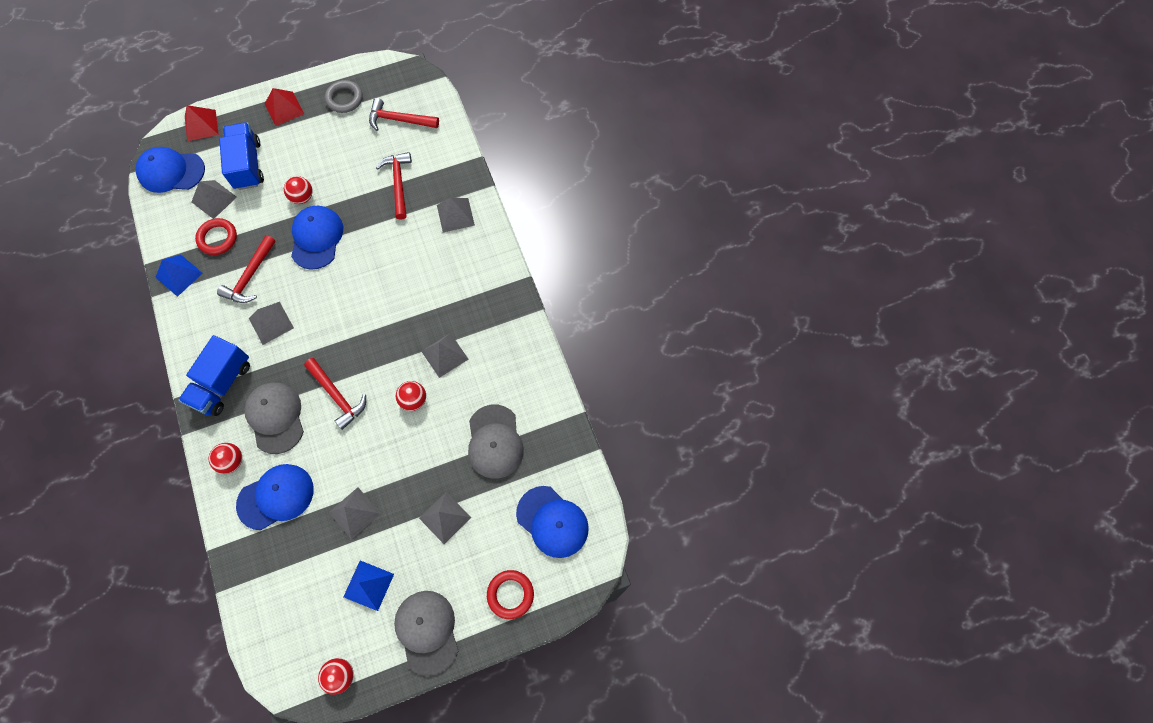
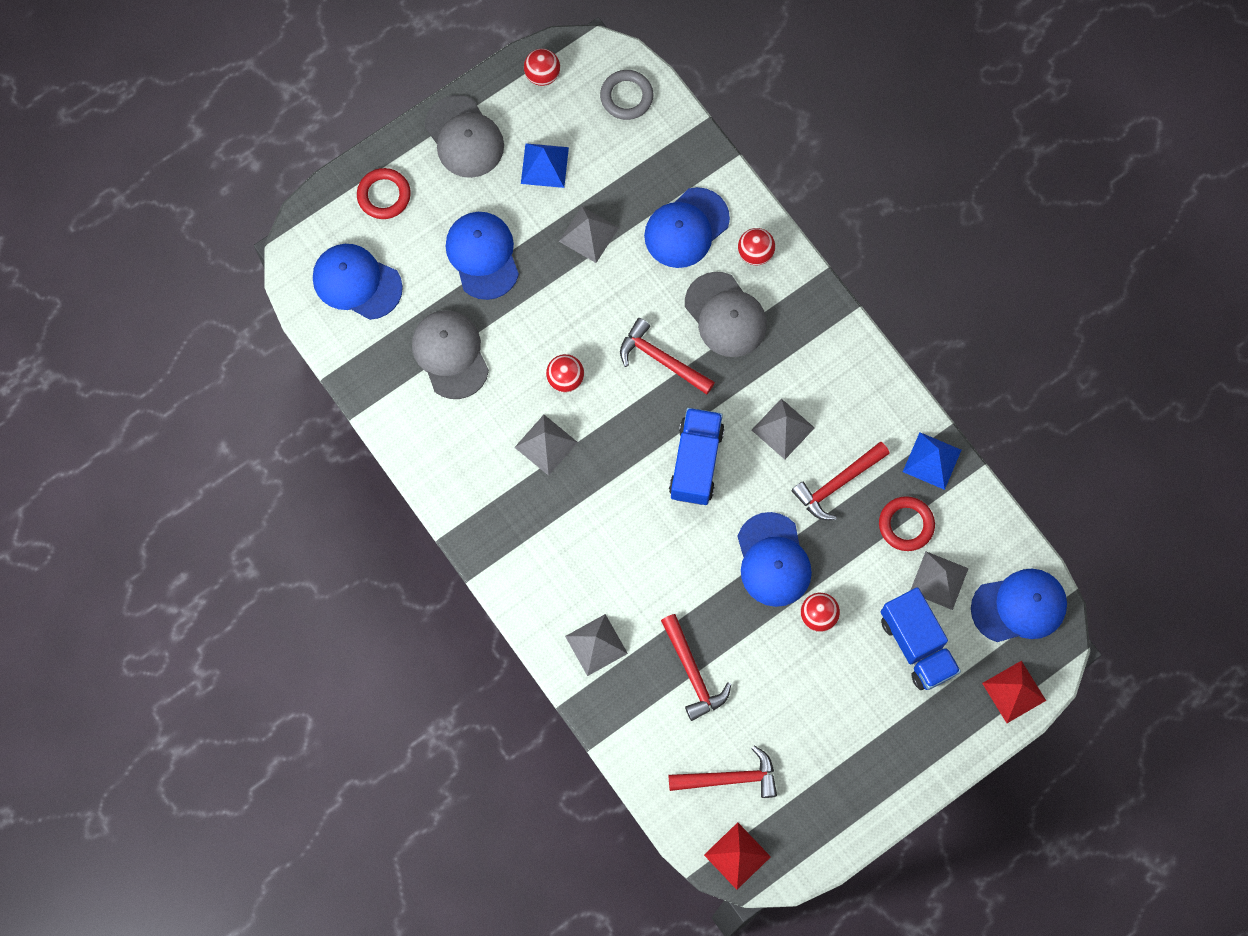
camera: 165 degrees right, 5 degrees up
blue truck [178,335,250,416] -> blue truck moved to [669,408,725,505]
red hammer [217,235,276,303] -> red hammer turned 135 degrees counterclockwise [791,442,890,520]
red pyramid [265,88,304,126] -> red pyramid moved to [704,822,771,890]
grey ring [325,80,363,113] -> grey ring moved to [600,70,654,120]
grey pyramid [419,492,471,544] -> blue cap [446,212,519,300]

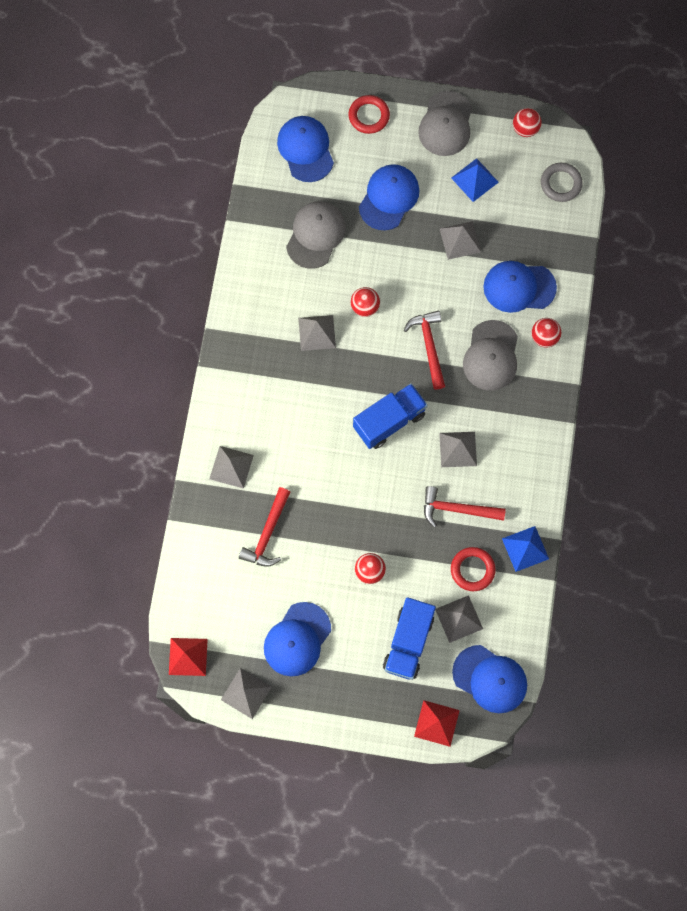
camera: 45 degrees right, 0 degrees up
red hammer [668,745,777,798] -> none
blue cap [737,512,812,607] -> blue cap moved to [264,602,331,676]
none -> grey pyramid [221,668,272,719]

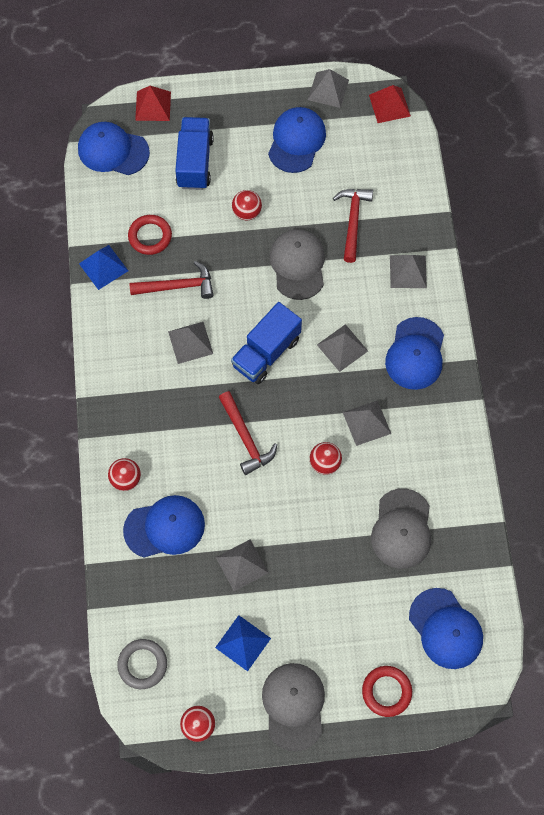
camera: 165 degrees right, 5 degrees down
blue cap [359,164,419,230] -> blue cap moved to [385,317,444,390]
grey pyramid [435,595,483,643] -> grey pyramid moved to [317,324,368,372]
grey cap [463,320,518,391] -> grey cap moved to [270,229,325,300]

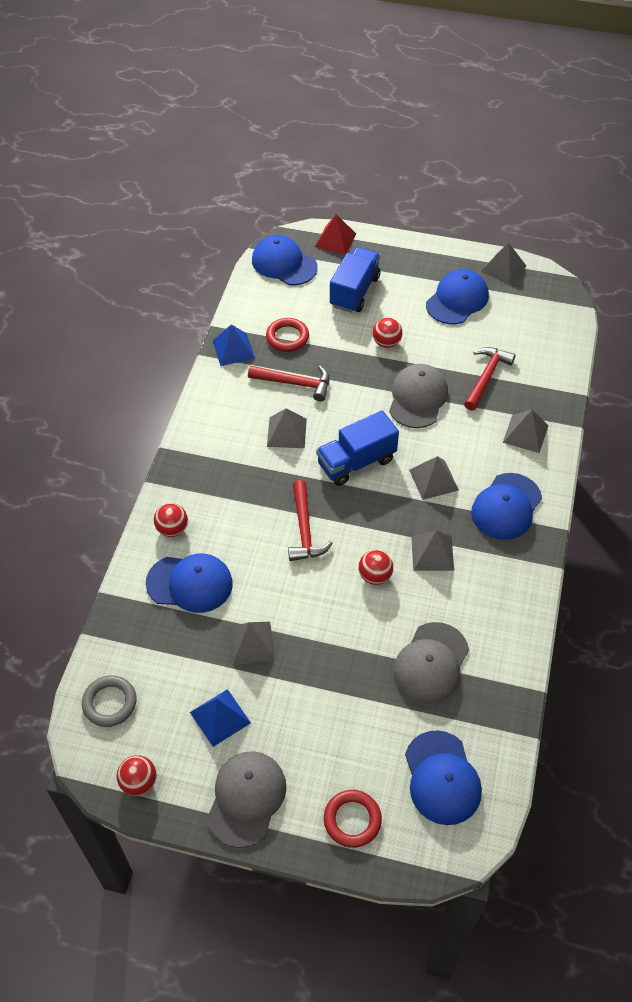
camera: 20 degrees right, 15 degrees down
red pyramid [369,85,411,123] -> none

